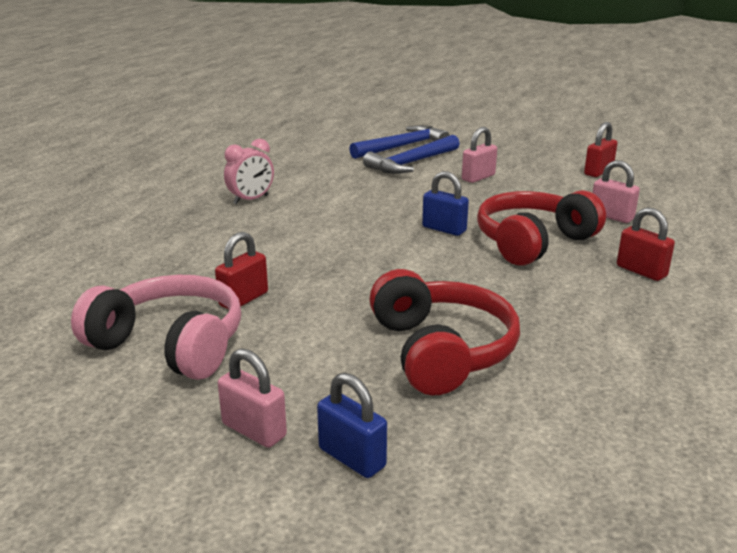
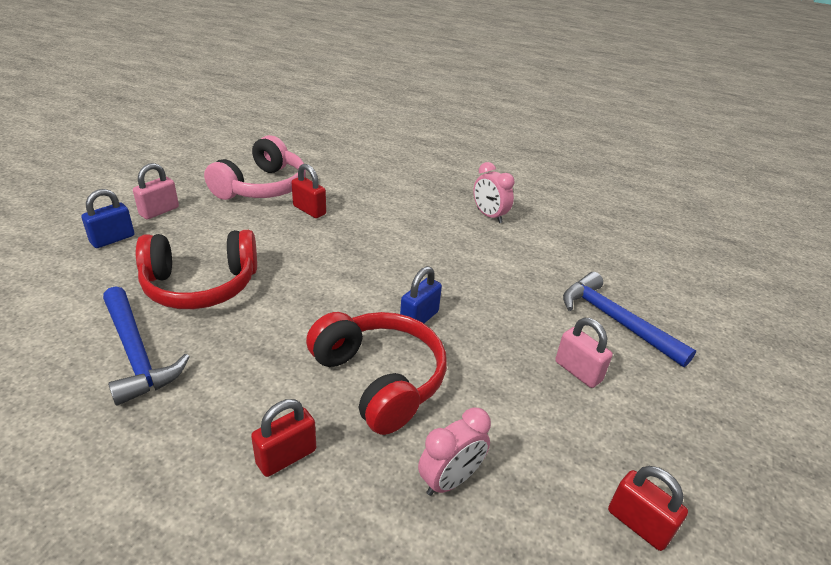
camera: 90 degrees right, 10 degrees up
blue hammer [349,125,450,159] -> blue hammer moved to [103,286,190,406]
pink padlock [593,160,640,223] -> pink clock [418,407,491,496]

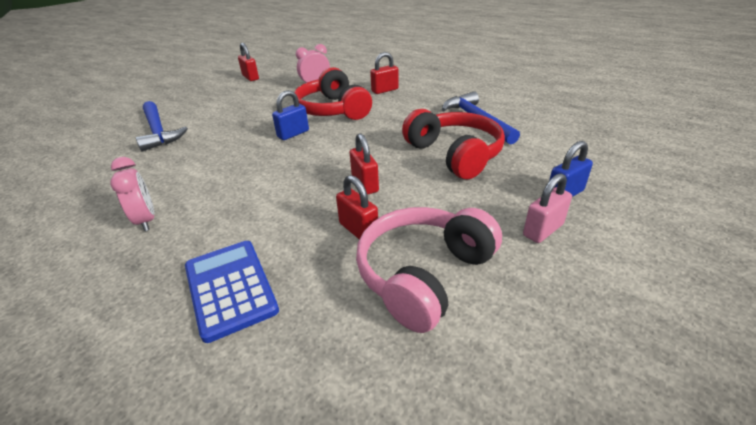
camera: 165 degrees left, 0 degrees up
red headphones [136,230,257,309] -> red headphones turned 60 degrees clockwise [402,109,505,179]
pink padlock [555,318,613,388] -> none
none -> blue calculator [185,241,279,343]
none -> red padlock [350,133,379,195]

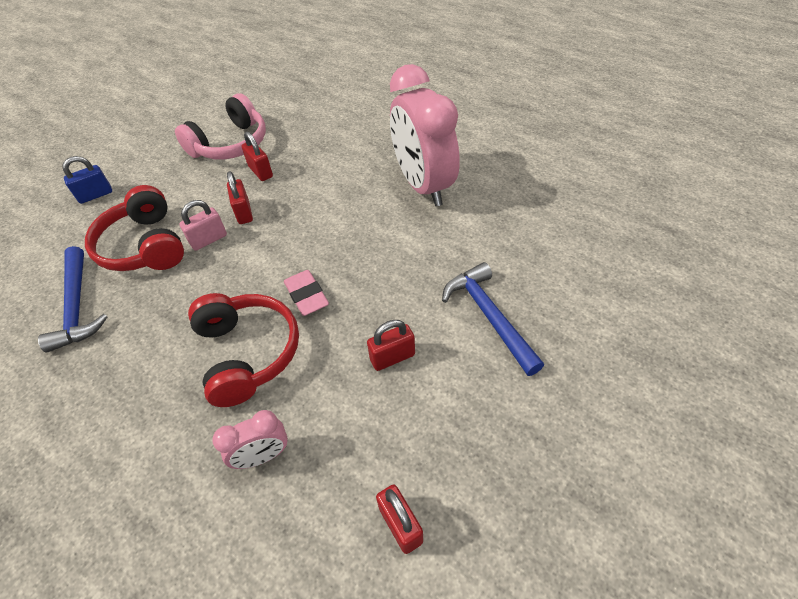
camera: 175 degrees left, 15 degrees up
pink clock [110,157,154,231] -> pink clock [390,64,460,206], size x2.17
blue calculator [185,241,279,343] -> none
blue padlock [272,90,309,140] -> pink eraser [284,270,329,316]
red padlock [370,52,399,94] -> red padlock moved to [367,320,415,371]
pink padlock [523,173,572,243] -> pink padlock moved to [179,200,227,251]

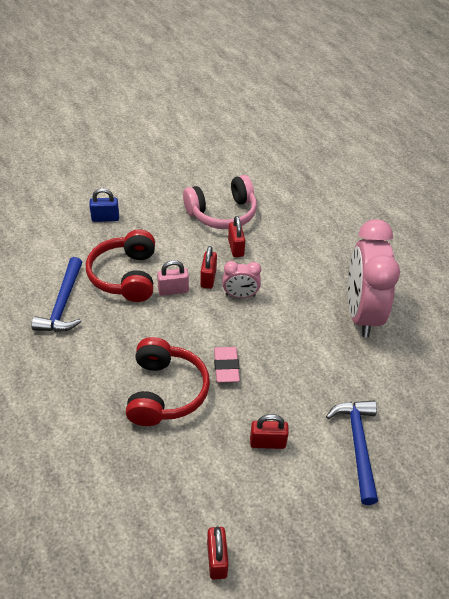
camera: 20 degrees right, 5 degrees down
pink clock [212,410,288,469] -> pink clock moved to [222,261,261,298]

